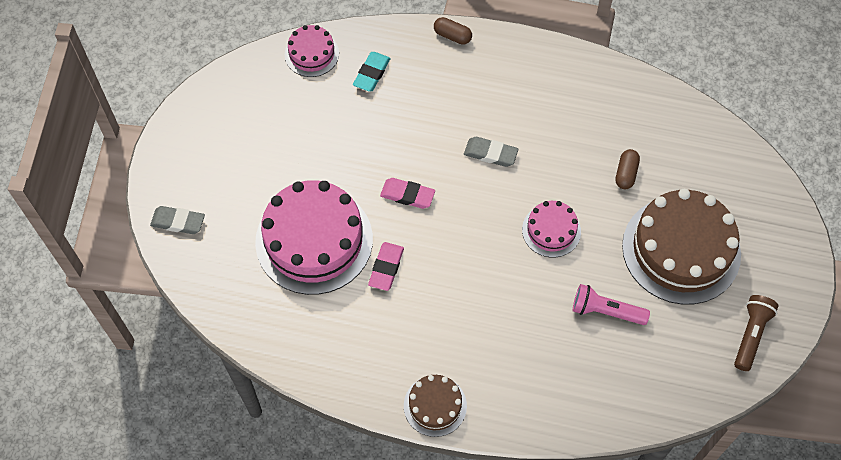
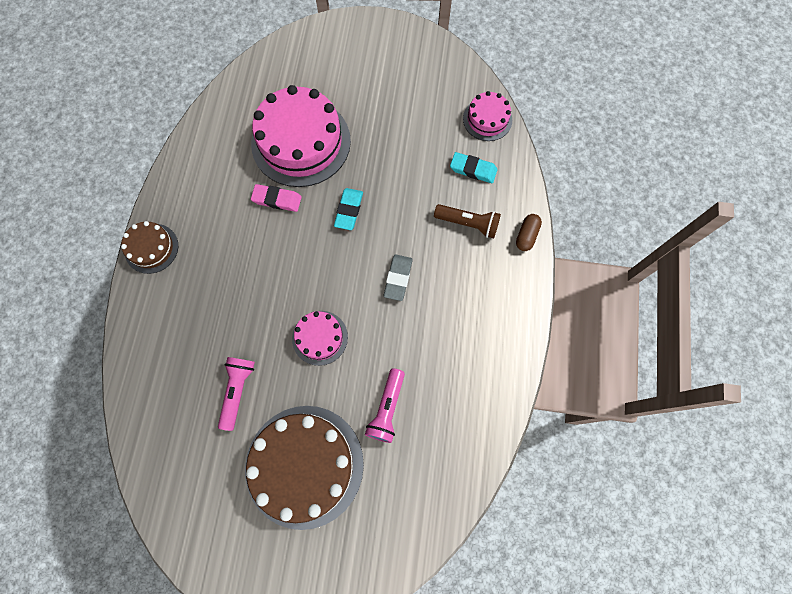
camera: 85 degrees right, 10 degrees up
grey eraser [150,206,205,234] -> none
pink eraser [380,178,435,209] -> turquoise eraser [334,188,363,230]
brown capsule [615,149,640,189] -> pink flashlight [365,368,405,443]
brown flashlight [734,295,779,371] -> brown flashlight moved to [434,204,501,238]

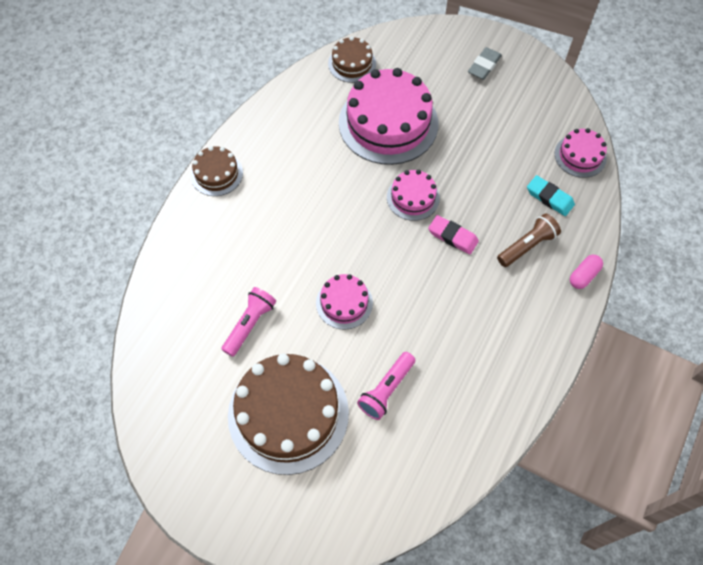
camera: 20 degrees right, 10 degrees down
pink eraser [251,184,302,212] -> pink eraser moved to [428,215,479,254]
turquoise eraser [334,188,363,230] -> pink cake [387,170,440,221]
grey eraser [384,255,413,301] -> grey eraser moved to [468,47,502,80]
brown flashlight [434,204,501,238] -> brown flashlight turned 75 degrees counterclockwise [497,213,561,267]
brown capsule [516,214,542,251] -> pink capsule [570,255,603,289]
none -> brown cake [328,36,376,83]

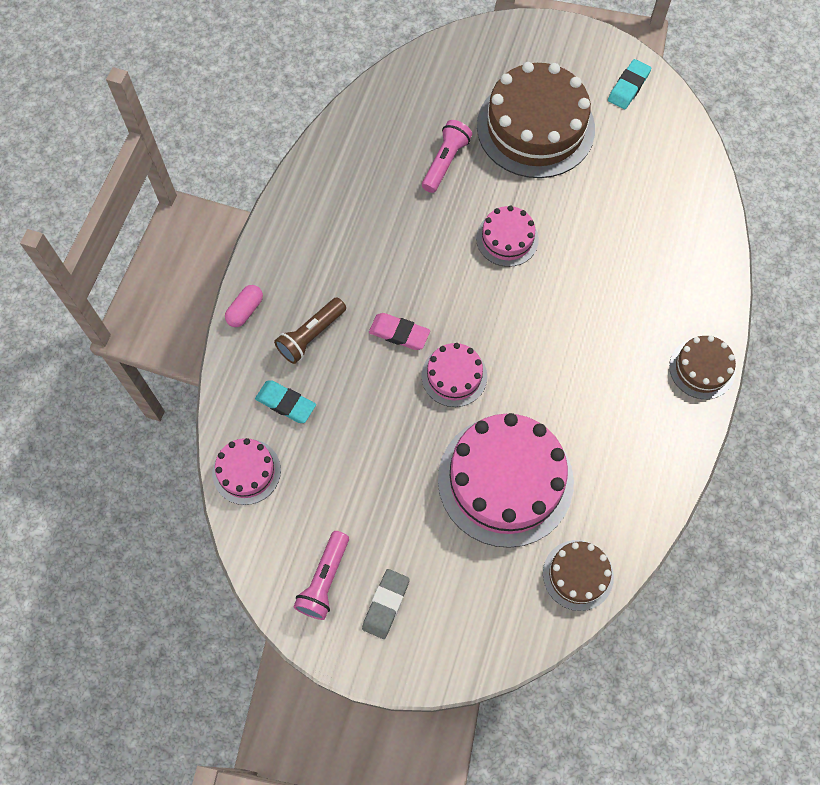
camera: 170 degrees right, 5 degrees up
pink flashlight [221,287,276,357] -> pink flashlight moved to [294,531,349,620]
none -> turquoise eraser [608,59,651,109]

